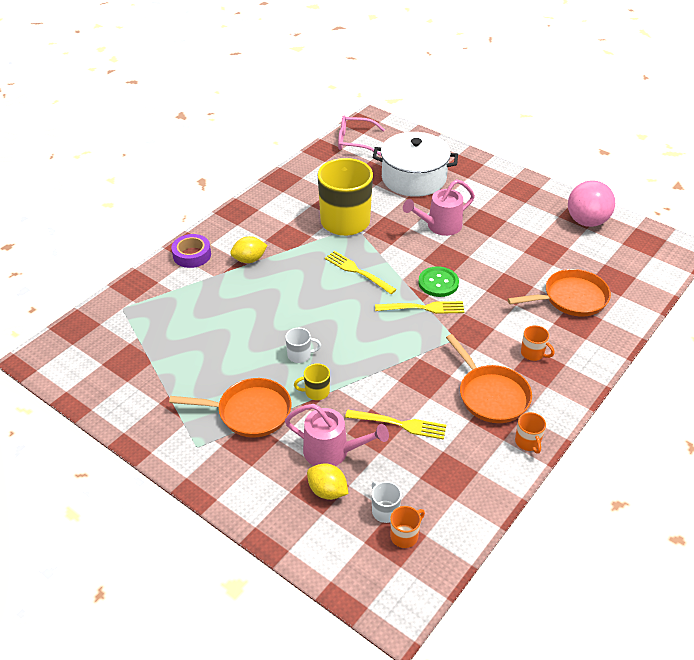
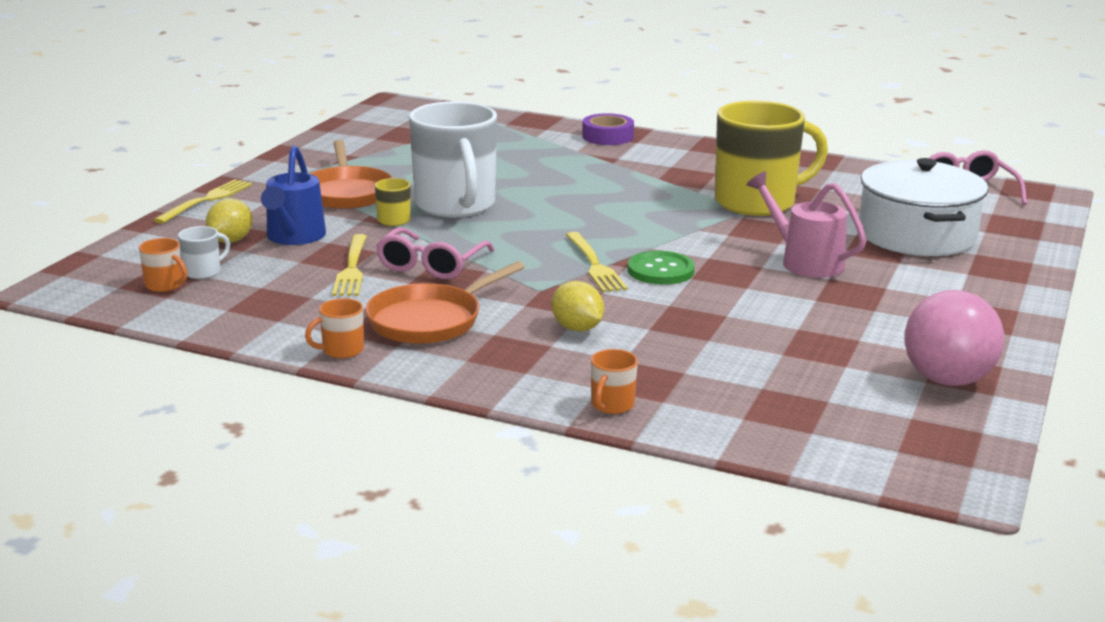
camera: 75 degrees right, 20 degrees down
yellow lemon [230,236,268,263] -> yellow lemon moved to [551,281,604,332]
white mug [285,328,321,363] -> white mug [409,101,497,217], size x2.50
pink watering can [285,404,389,466] -> blue watering can [261,146,326,245]
yellow fork [325,251,397,294] -> yellow fork moved to [154,179,252,224]
orange pan [507,269,611,316] -> none
orange mug [521,325,555,361] -> orange mug moved to [591,349,638,414]
none -> pink glasses [376,227,494,279]

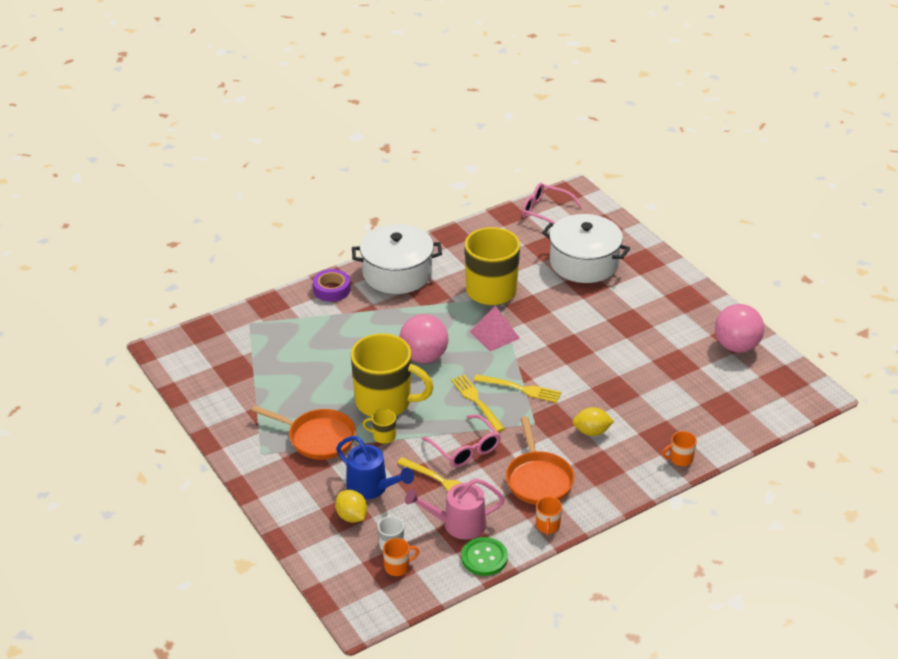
camera: 55 degrees left, 15 degrees up
yellow fork [154,179,252,224] -> yellow fork moved to [451,375,505,432]
white mug [409,101,497,217] -> yellow mug [351,333,434,417]
orange mug [591,349,638,414] -> orange mug turned 105 degrees clockwise [662,431,697,466]
green button [627,251,695,285] -> green button moved to [461,537,508,576]
pink watering can [746,171,867,278] -> pink watering can moved to [405,478,505,540]
none -> white pot [352,224,442,294]
none -> pink ball [399,314,448,363]
none -> pink pyramid [470,305,520,352]

